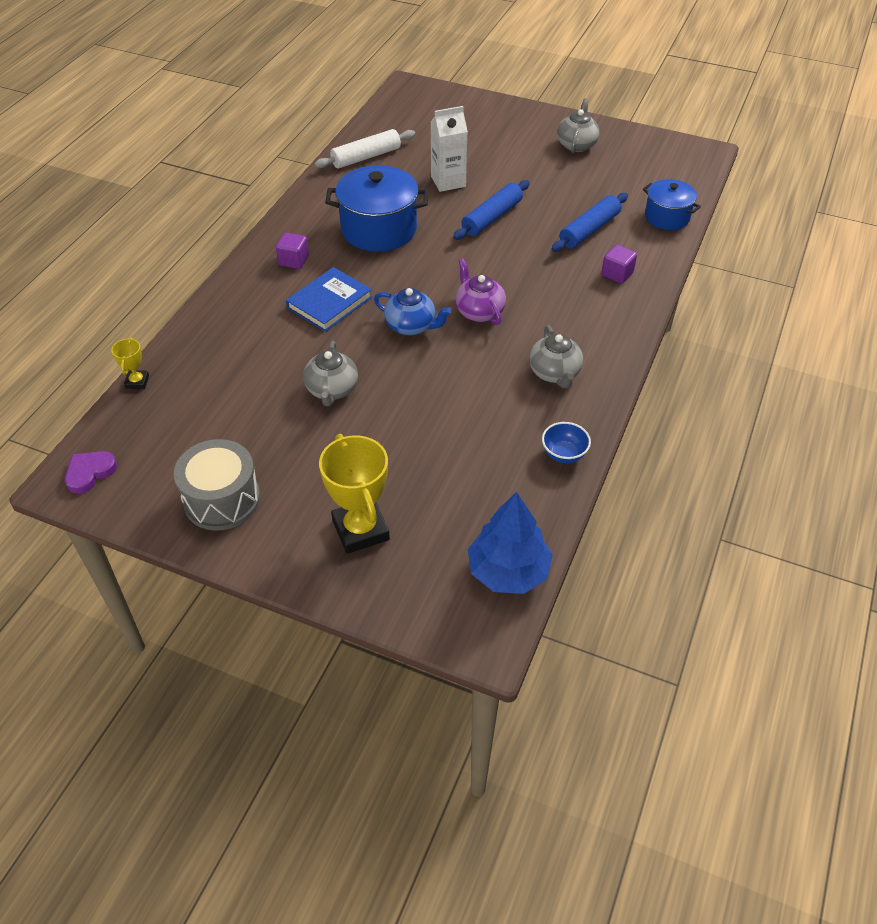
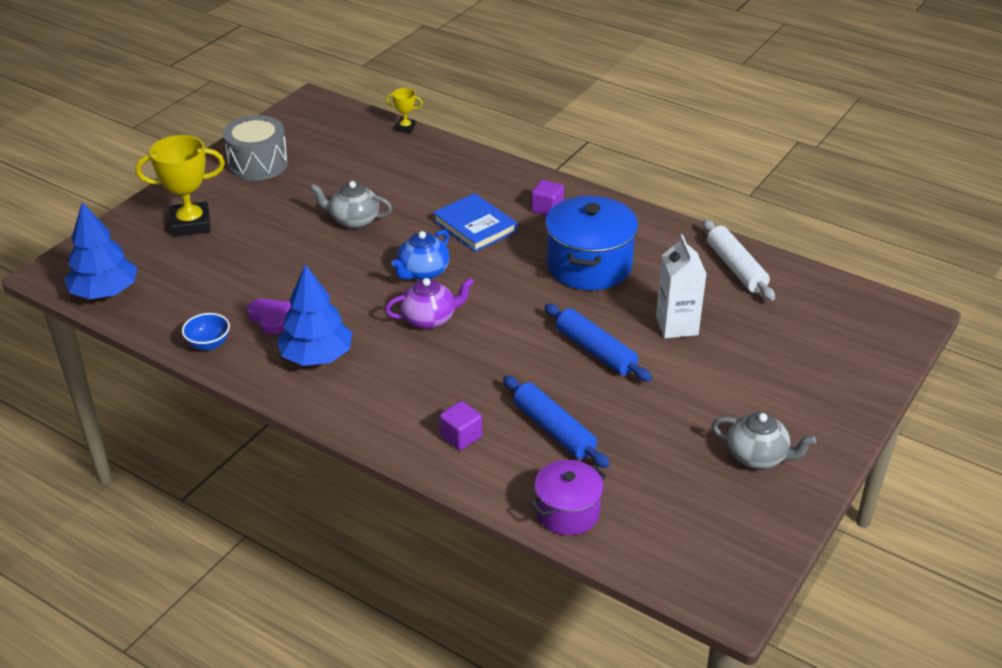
camera: 100 degrees right, 10 degrees down
purple heart [65,451,117,494] -> purple heart moved to [247,299,291,334]
grey teapot [529,325,583,388] -> blue tree [276,264,352,366]
blue pot [643,179,701,230] -> purple pot [530,460,607,535]

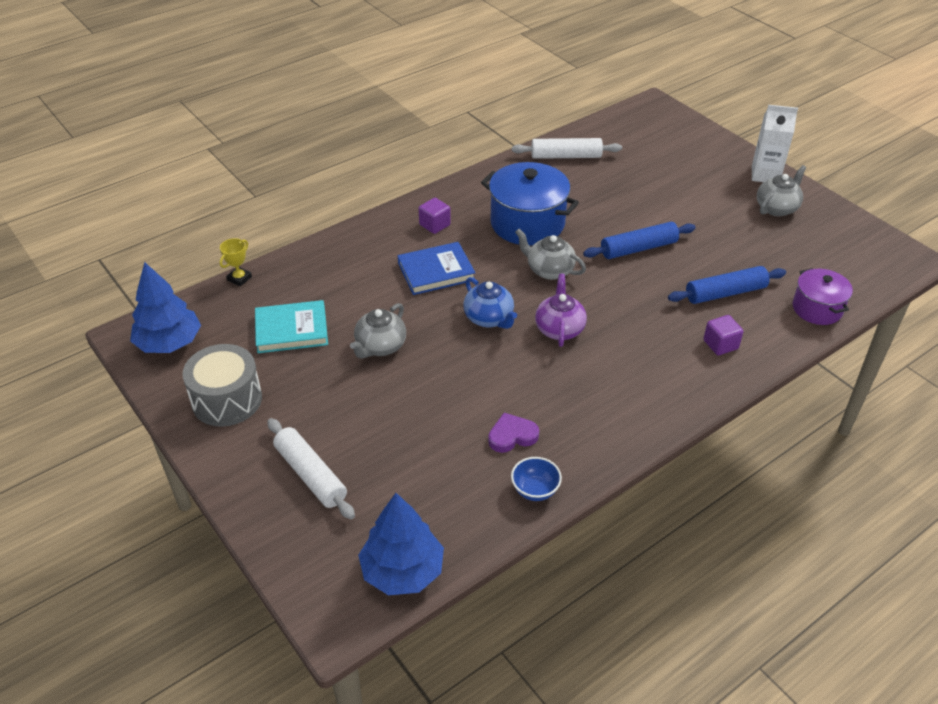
camera: 70 degrees left, 5 degrees up
yellow trophy [135,135,225,237] -> white rolling pin [267,418,355,519]
blue tree [276,264,352,366] -> blue tree moved to [130,262,201,353]
white carton [656,234,706,338] -> white carton moved to [752,105,798,182]
none -> turquoise book [255,300,328,353]
none -> grey teapot [515,229,586,280]

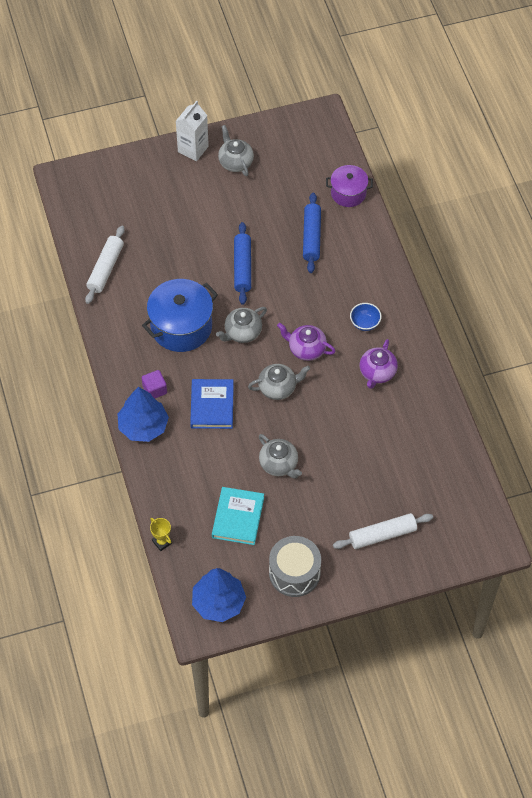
camera: 70 degrees left, 15 degrees up
blue tree [358,493,444,595] -> blue tree moved to [117,387,169,442]
blue teapot [463,277,517,329] -> grey teapot [248,364,310,400]
purple heart [488,413,539,453] -> none
blue bowl [511,457,562,501] -> blue bowl moved to [350,303,382,331]
purple cube [703,315,744,355] -> none
none -> purple teapot [360,339,398,389]

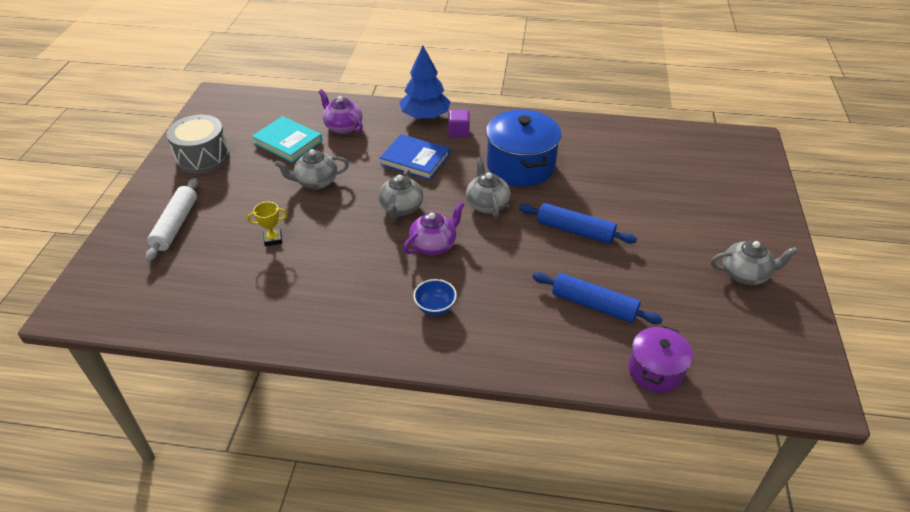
camera: 115 degrees right, 15 degrees down
white rolling pin [85,226,125,304] -> none
yellow trophy [150,518,172,551] -> yellow trophy moved to [247,202,288,246]
white carton [176,101,209,161] -> none
blue tree [192,568,246,622] -> none
purple teapot [360,339,398,389] -> purple teapot moved to [318,89,363,134]

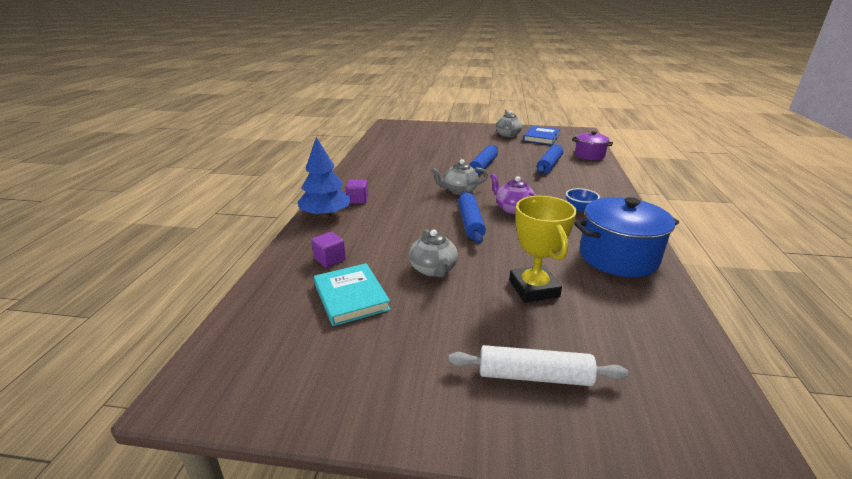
camera: 90 degrees left, 15 degrees down
grey drum [167,115,230,174] -> none
yellow trophy [247,202,288,246] -> yellow trophy [509,196,577,303], size x2.04
turquoise book [252,116,322,162] -> turquoise book turned 60 degrees counterclockwise [314,263,391,326]
purple teapot [318,89,363,134] -> purple cube [312,232,346,267]
grey teapot [379,169,423,219] -> blue rolling pin [458,191,486,244]
blue book [380,134,450,180] -> blue book moved to [523,126,561,145]
blue pot [486,110,561,187] -> blue pot moved to [574,197,679,277]

